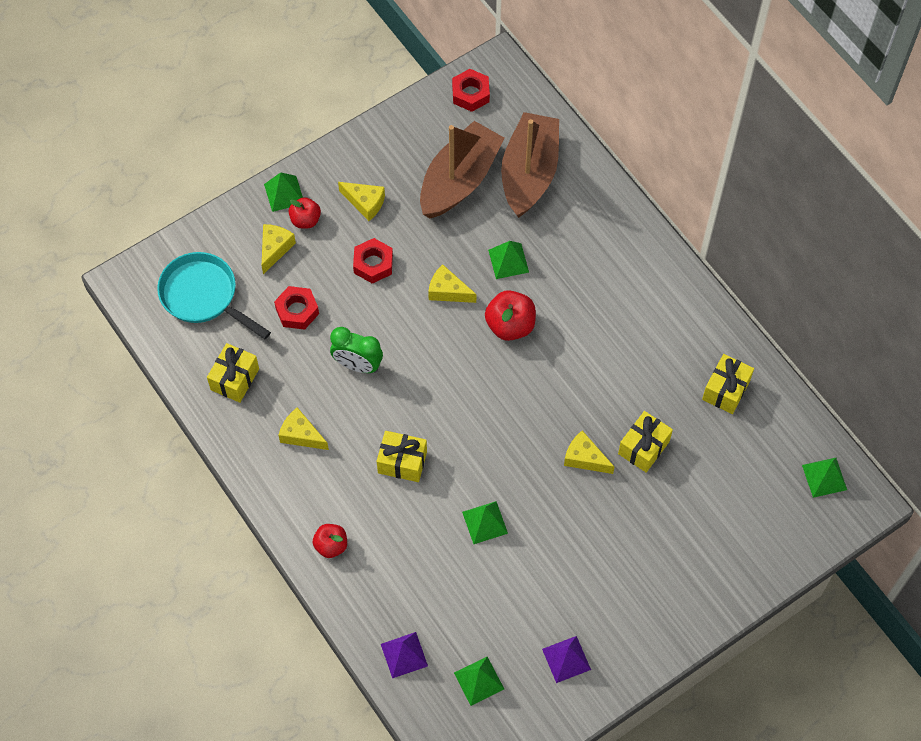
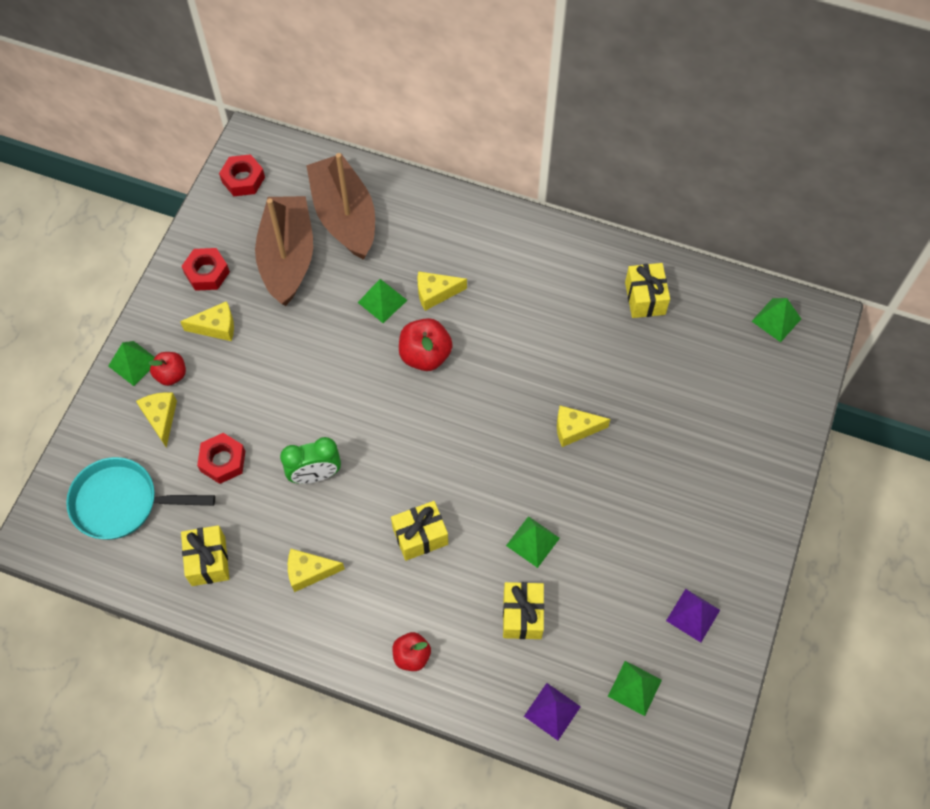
camera: 35 degrees left, 0 degrees up
red nut [353,238,393,284] -> red nut moved to [182,248,230,291]
yellow cheese [428,264,476,303] -> yellow cheese moved to [417,271,467,311]
yellow gift [618,411,673,472] -> yellow gift moved to [503,582,544,639]

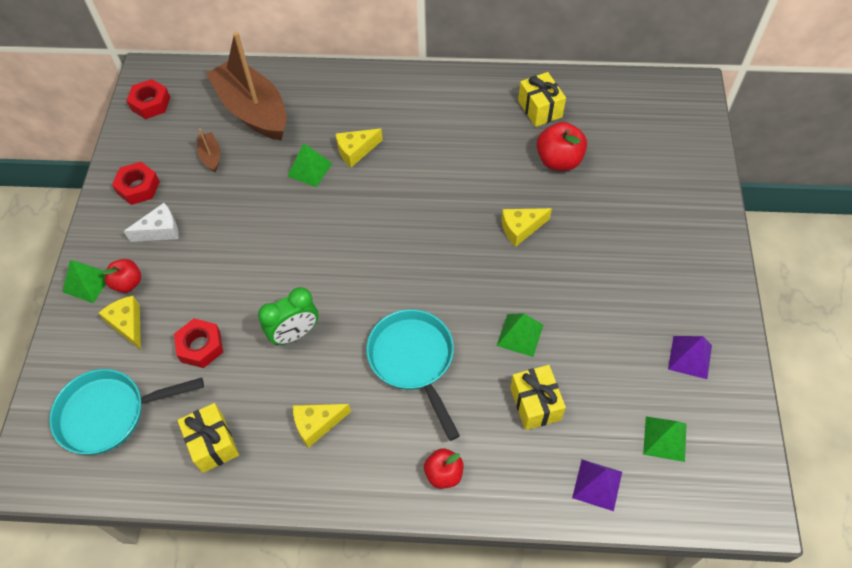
camera: 15 degrees left, 5 degrees down
yellow cheese [180,301,234,341] -> white cheese [124,203,179,242]
brown boat [255,196,313,306] -> brown boat [197,128,220,172], size x0.41
yellow gift [391,501,448,561] -> turquoise pan [366,309,460,441]
red apple [399,318,453,371] -> red apple moved to [537,122,587,171]
green pyramid [752,298,801,342] -> none

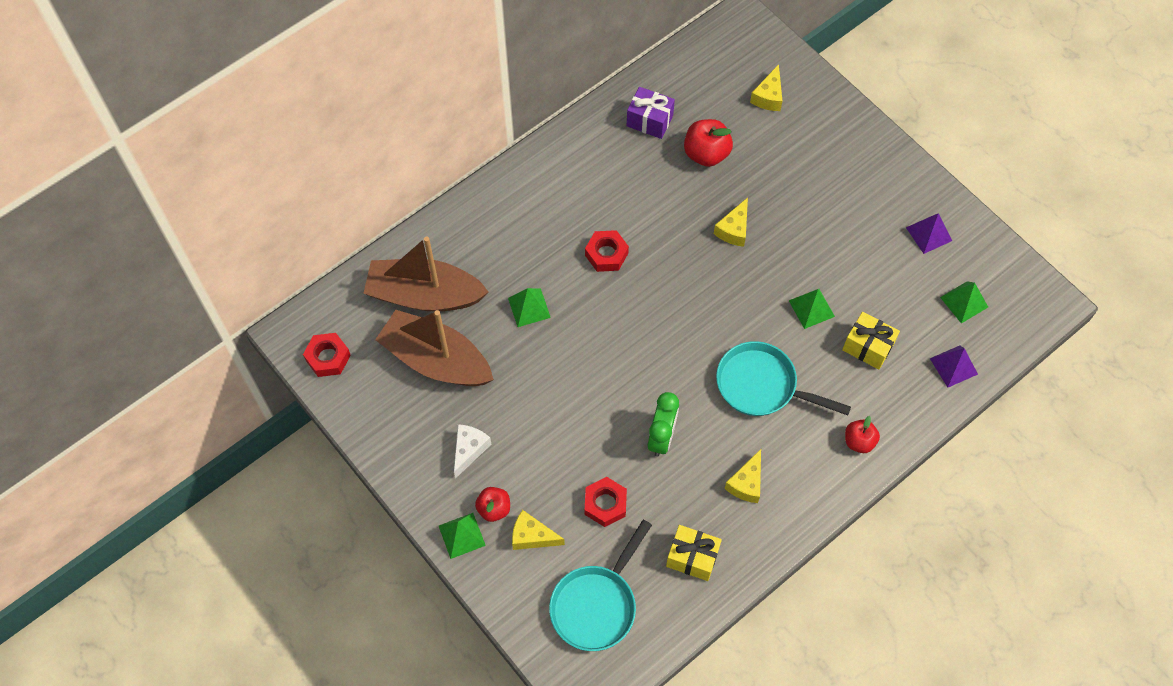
camera: 45 degrees left, 5 degrees up
red nut [112,162,160,205] -> red nut moved to [585,230,629,272]
brown boat [197,128,220,172] -> brown boat [375,310,494,386], size x2.42
yellow cheese [336,128,383,167] -> yellow cheese moved to [750,64,782,111]
yellow gift [518,72,566,127] -> purple gift [627,87,675,139]

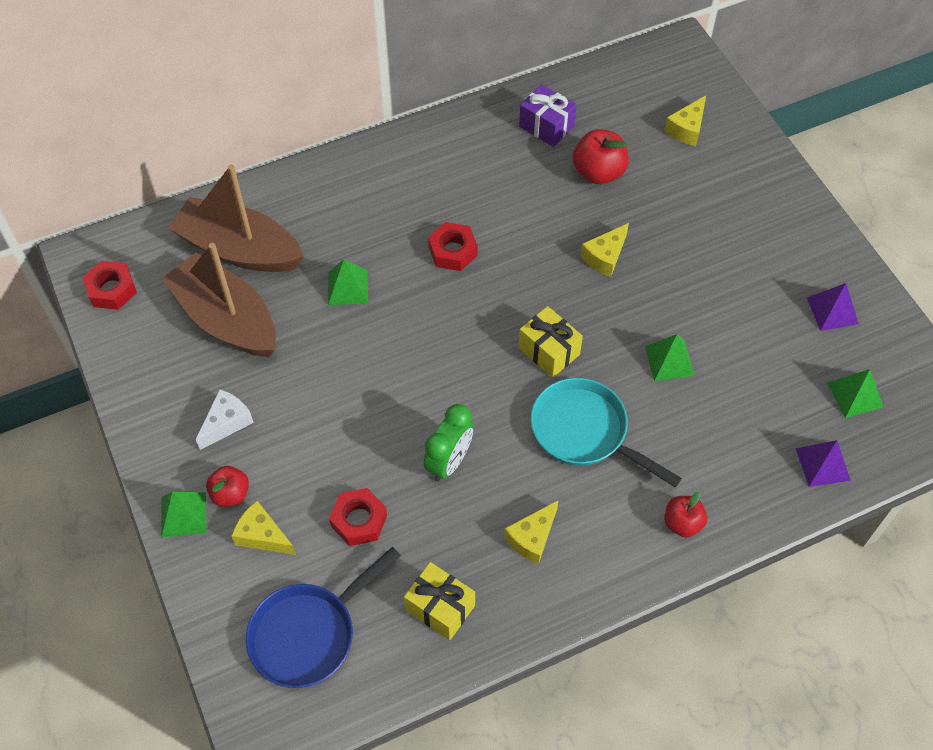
camera: 15 degrees right, 5 degrees down
turquoise pan [549,520,652,651] -> blue pan [246,547,401,688]
yellow gift [842,312,900,370] -> yellow gift moved to [518,306,583,378]

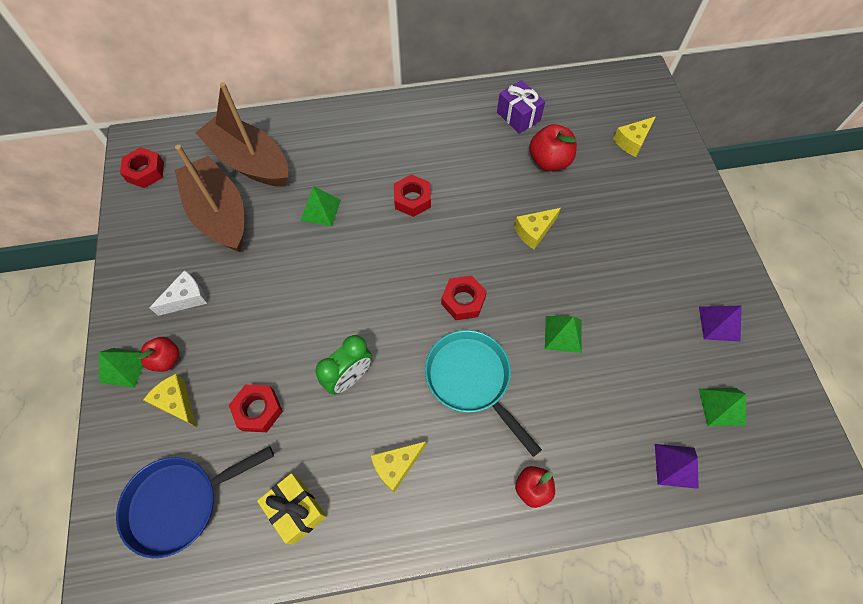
camera: 15 degrees right, 5 degrees up
yellow gift [518,306,583,378] -> red nut [441,275,487,320]

